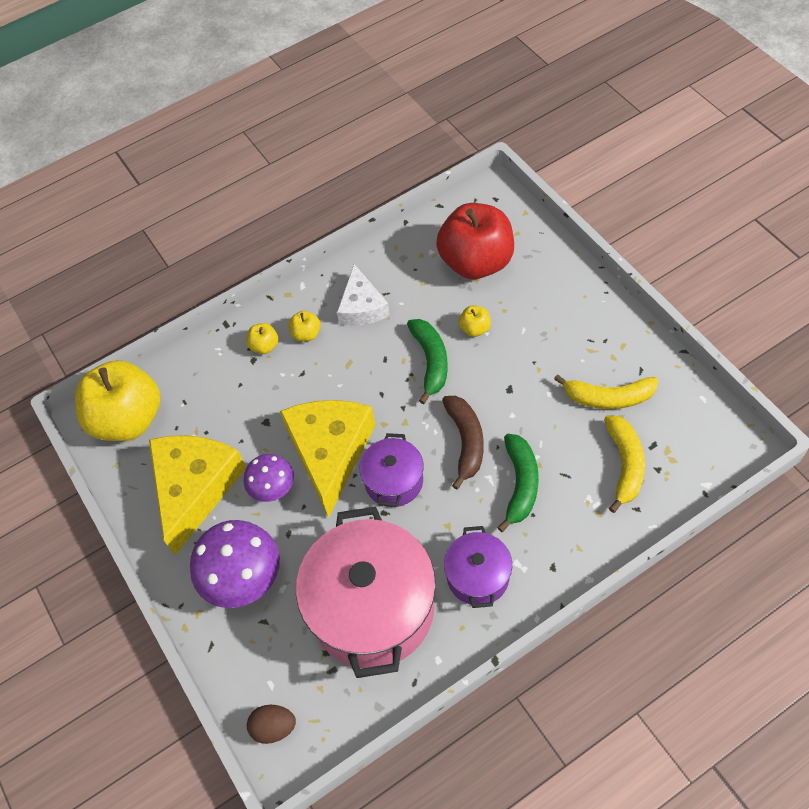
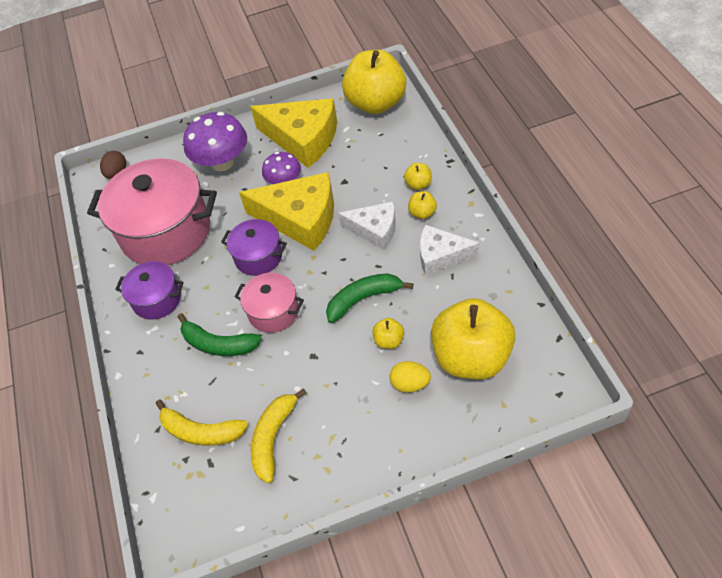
camera: 105 degrees right, 5 degrees down
green banana [407,319,448,404] -> green banana turned 150 degrees clockwise [326,273,413,323]
red apple [436,203,514,279] -> yellow apple [431,298,515,379]
brown banana [442,396,483,489] -> pink pot [234,273,304,333]
none -> white cheese [338,201,396,250]
none -> yellow egg [390,361,431,392]

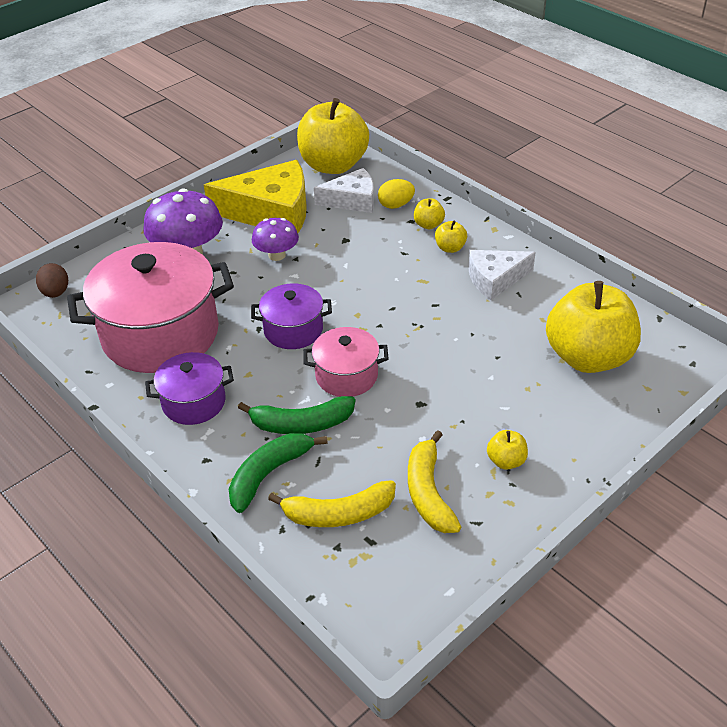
camera: 30 degrees left, 10 degrees down
yellow cheese [239,172,334,251] -> none
green banana [326,273,413,323] -> green banana moved to [229,433,328,513]
white cheese [338,201,396,250] -> white cheese moved to [314,168,374,213]
yellow apple [372,318,404,349] -> yellow apple moved to [487,430,528,470]
yellow egg [390,361,431,392] -> yellow egg moved to [378,179,415,209]

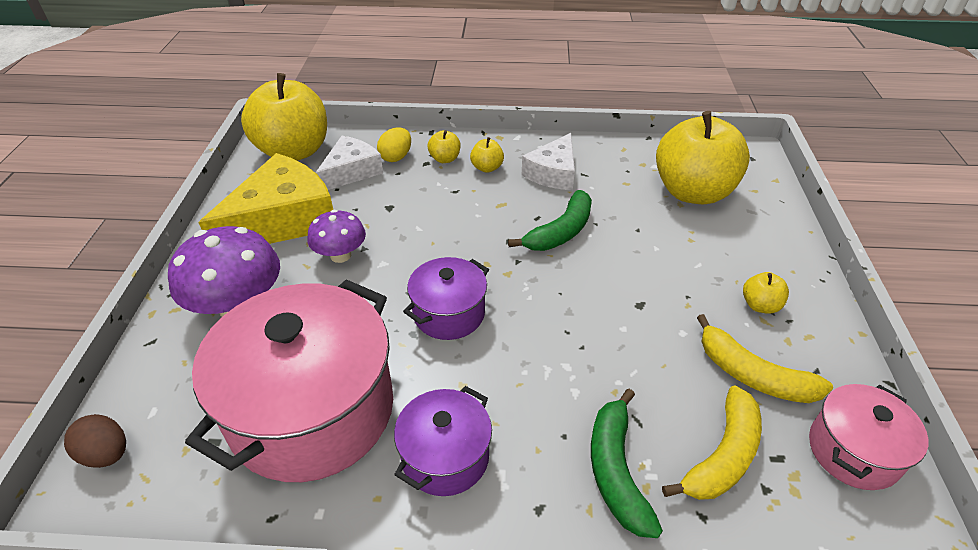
camera: 45 degrees left, 0 degrees up
green banana [238,396,355,434] -> green banana moved to [508,190,592,251]
pink pot [303,327,389,397] -> pink pot moved to [809,384,928,490]

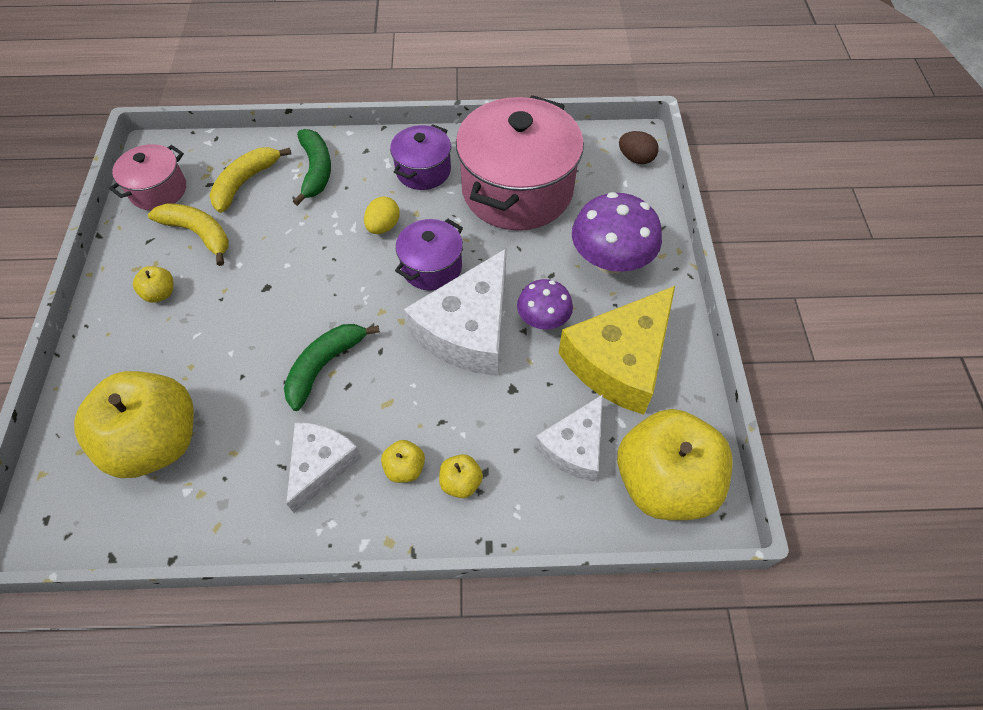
camera: 175 degrees right, 15 degrees up
yellow egg [377,127,411,162] -> yellow egg moved to [364,196,400,234]
none -> white cheese [404,249,506,376]

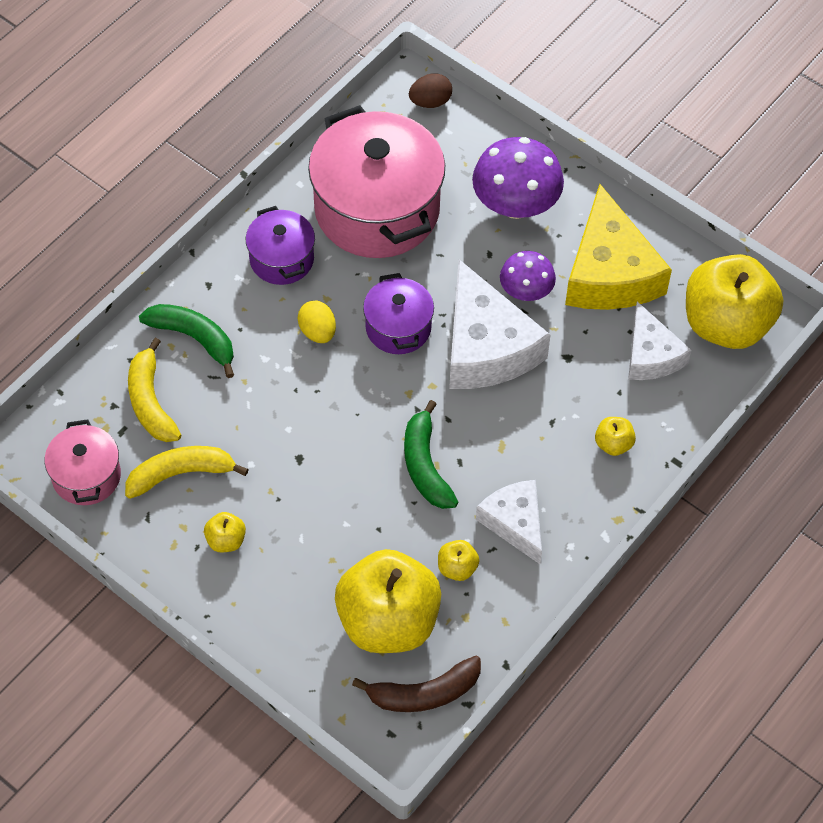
camera: 50 degrees left, 0 degrees up
yellow apple [381,440,425,483] -> yellow apple moved to [438,540,480,581]
none -> brown banana [352,656,481,712]

